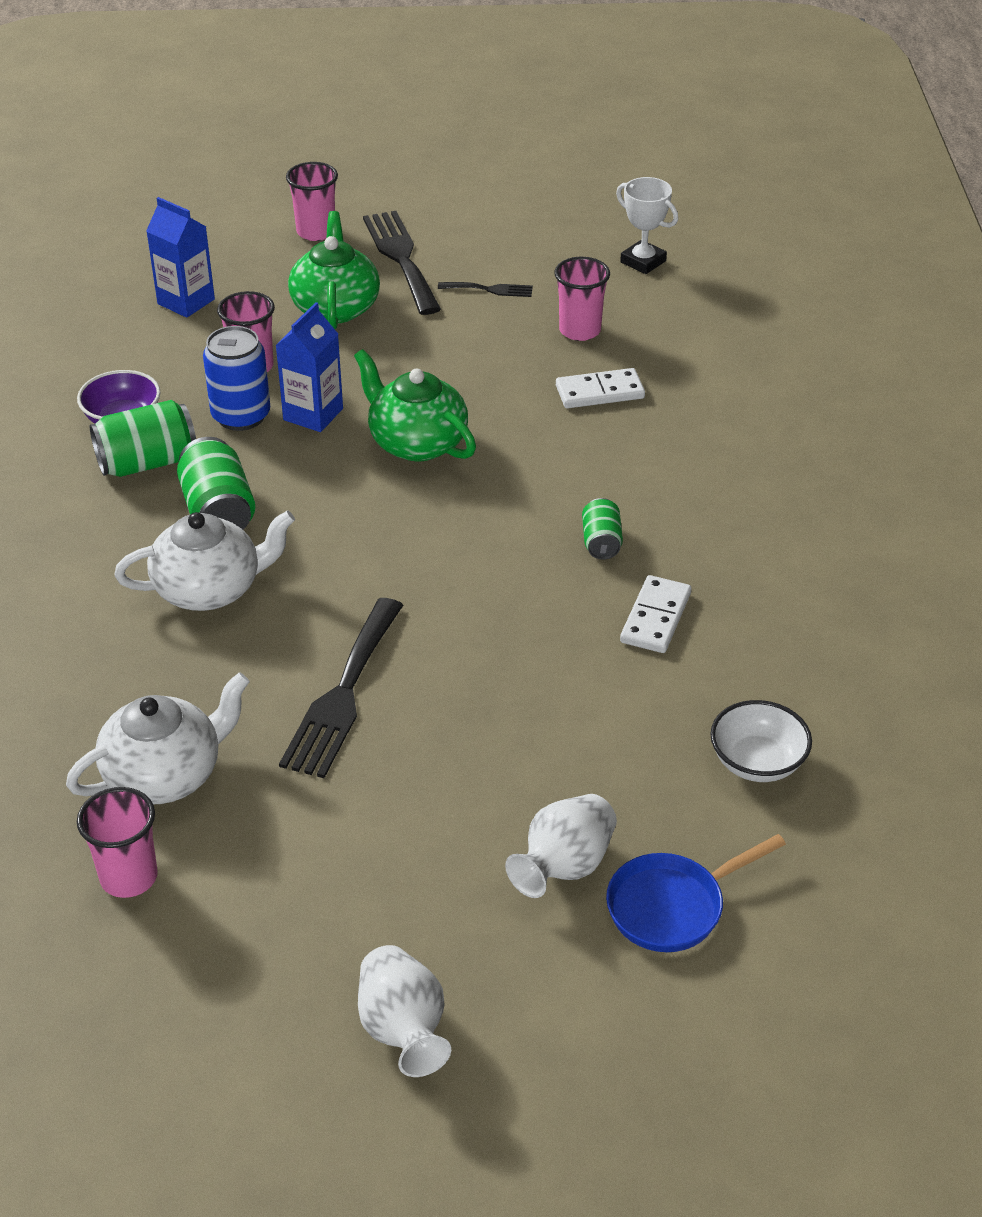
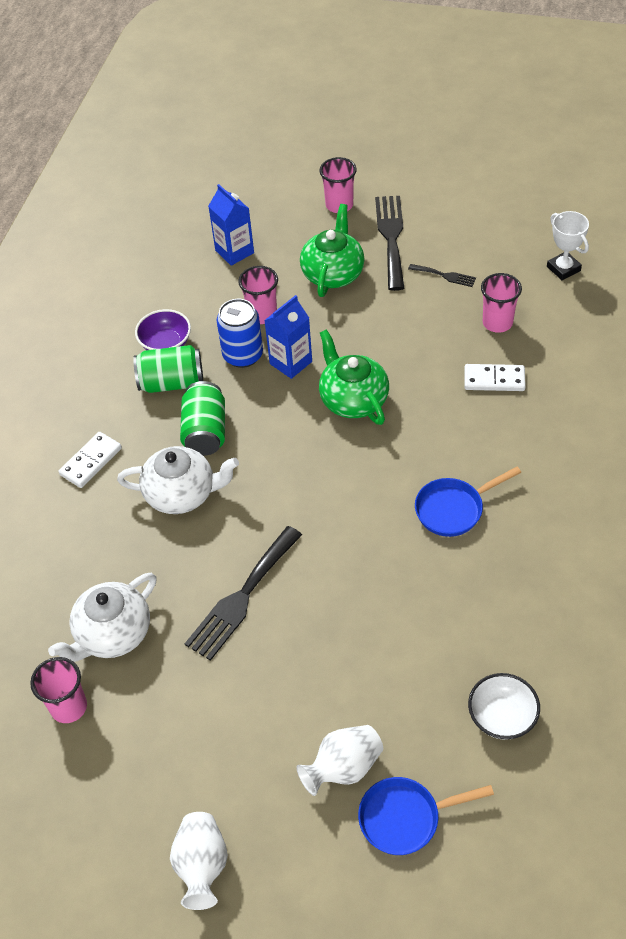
camera: 20 degrees right, 10 degrees up
white teapot [66,672,250,804] -> white teapot turned 150 degrees clockwise [48,573,157,662]
green can [582,498,623,560] -> blue pan [415,467,521,537]
white domino [620,575,691,653] -> white domino moved to [59,432,122,488]

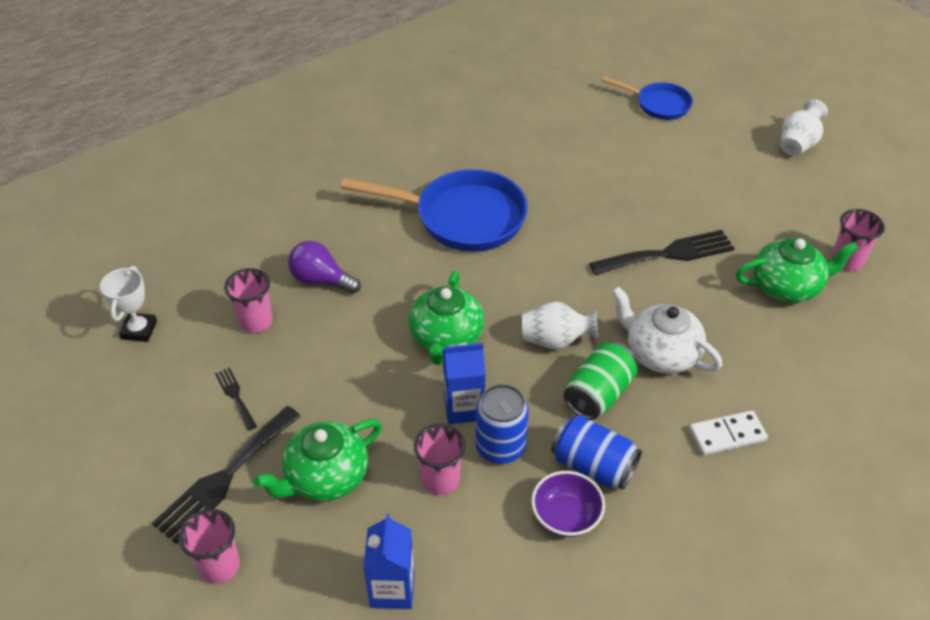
camera: 145 degrees left, 5 degrees down
white teapot [48,573,157,662] -> green teapot [736,238,859,303]
green can [133,345,203,393] -> blue can [551,415,642,490]
white vase [297,725,383,796] -> white vase moved to [522,301,598,350]
blue pan [415,467,521,537] -> blue pan [341,169,528,252], size x1.80
white domino [464,364,526,391] -> purple light bulb [288,241,361,294]
white bowl [468,673,540,740] -> none

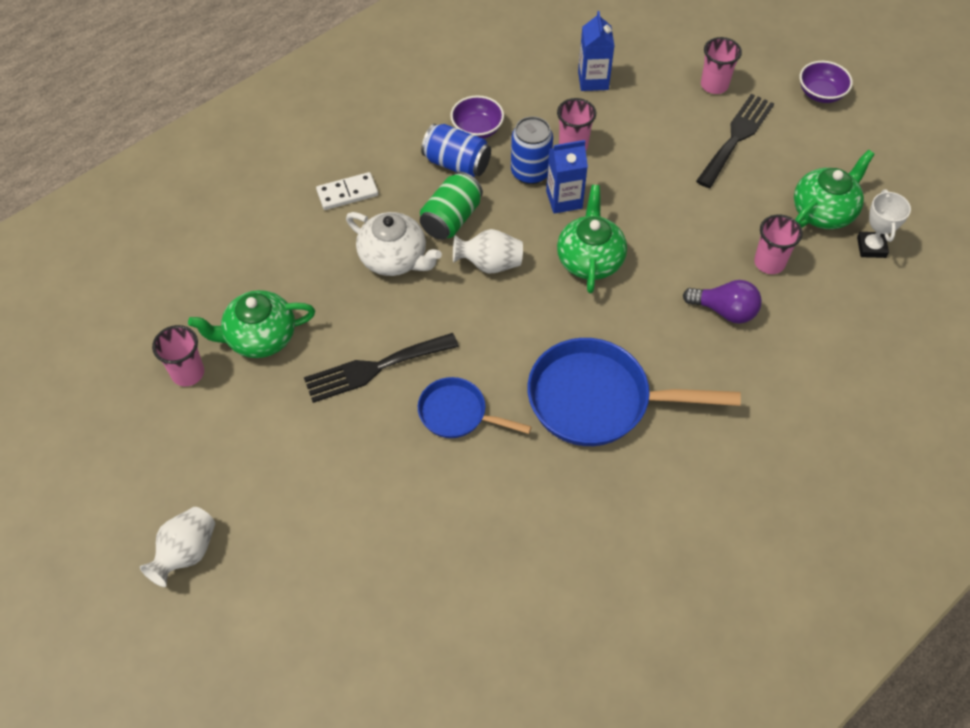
camera: 175 degrees right, 10 degrees up
black fork [215,368,257,431] -> none
green teapot [253,419,382,501] -> green teapot moved to [794,150,875,229]
blue pan [602,77,693,120] -> blue pan moved to [418,377,532,438]
none -> purple bowl [800,61,853,103]

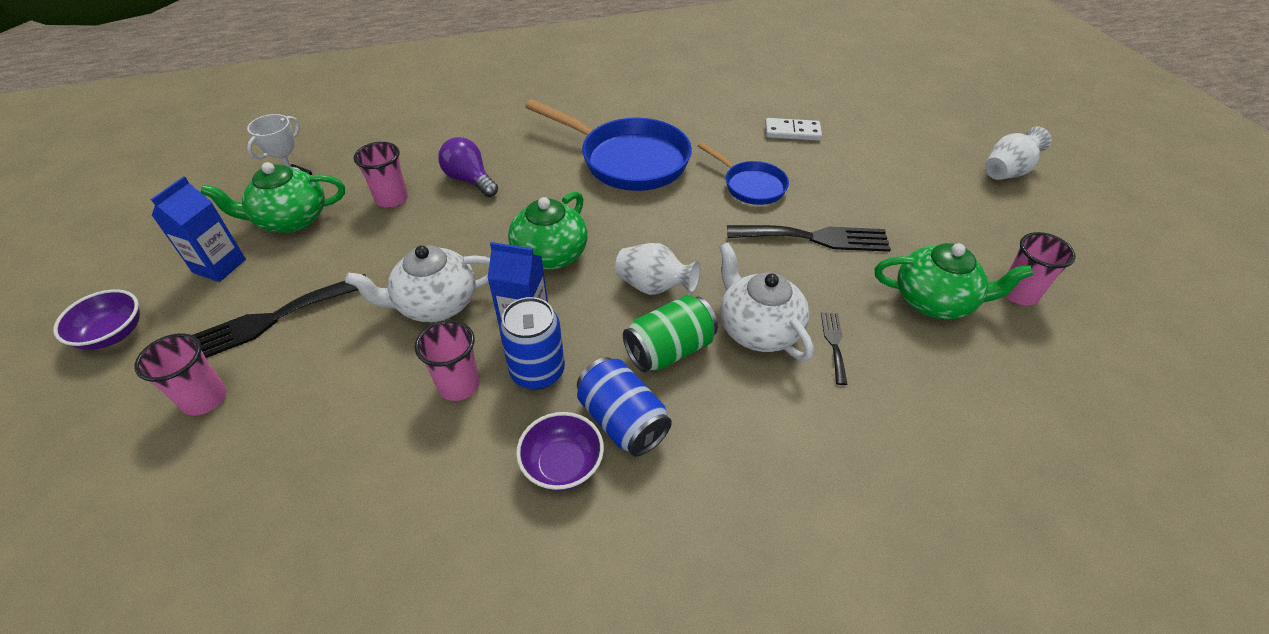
camera: 155 degrees left, 10 degrees down
white domino [316,172,378,210] -> white domino moved to [765,118,822,141]
blue carton [578,11,615,91] -> blue carton moved to [151,176,246,282]
none -> white teapot [345,245,490,322]
none -> black fork [821,312,848,385]

